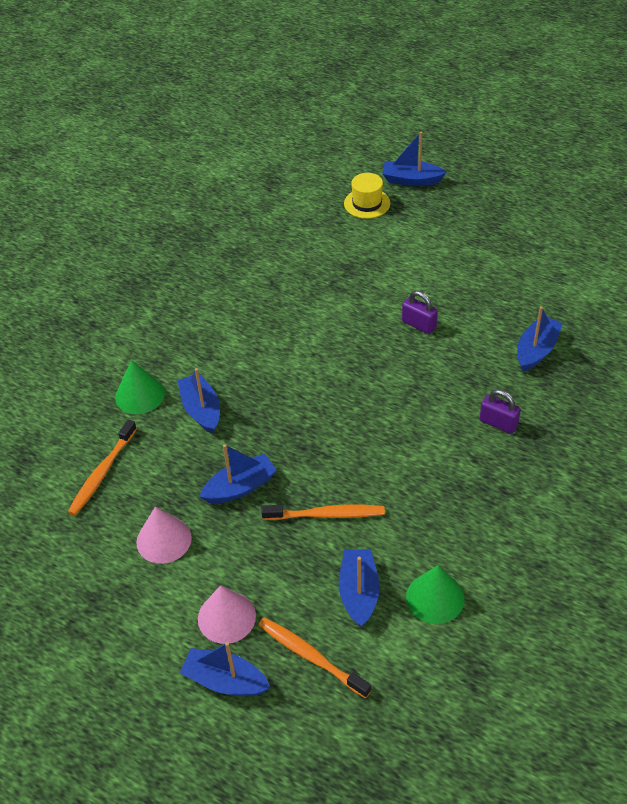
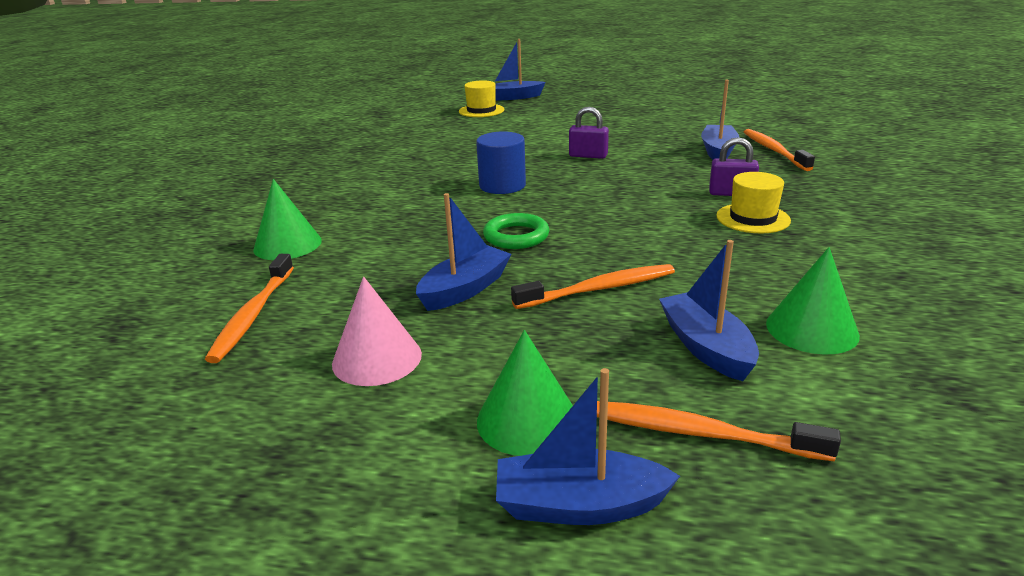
camera: 20 degrees left, 20 degrees down
blue boat [178,368,220,434] -> none
pink cone [198,585,256,644] -> green cone [477,330,573,456]
none -> blue cylinder [476,131,526,194]
none -> green ring [483,213,550,249]
none -> yellow hat [716,172,791,233]
none -> orange toothbrush [744,129,815,171]

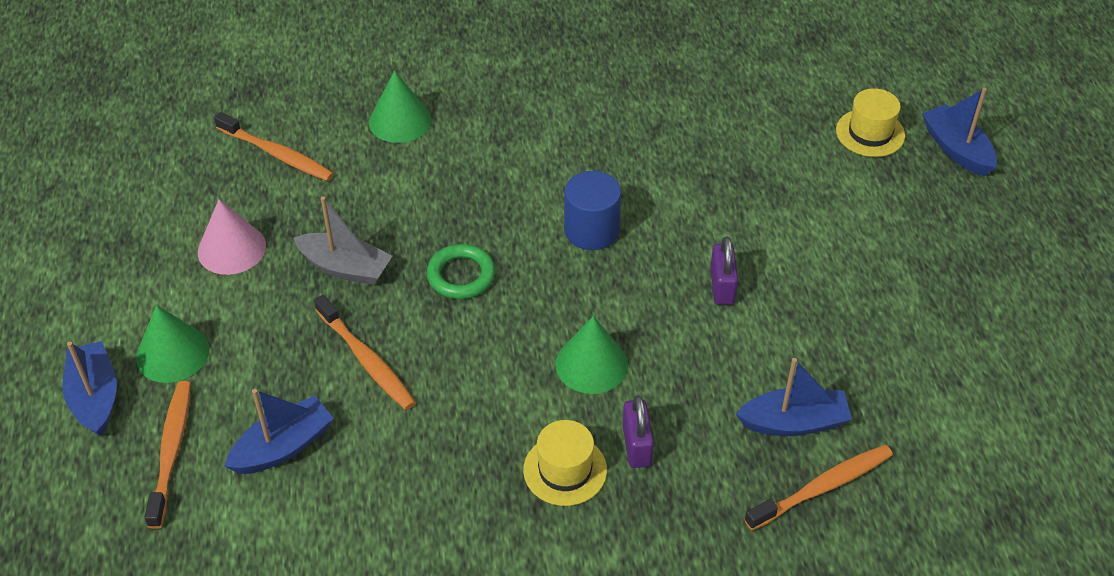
camera: 70 degrees right, 20 degrees up
orange toothbrush [205,254,294,363] -> orange toothbrush turned 135 degrees counterclockwise [214,112,334,181]
blue boat [416,193,511,311] -> grey boat [293,196,392,285]
green cone [766,247,860,355] -> green cone moved to [555,316,628,394]

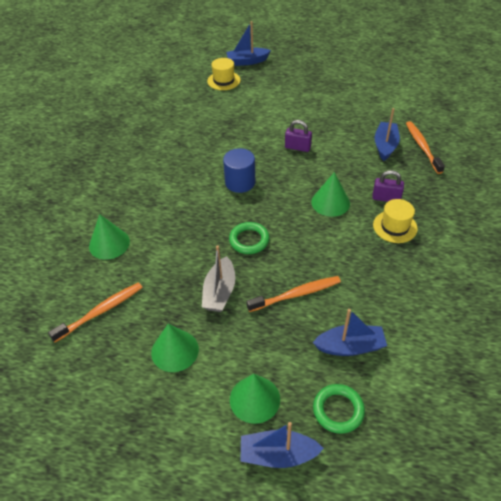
camera: 70 degrees left, 0 degrees up
orange toothbrush [145,381,191,529] -> green ring [313,384,365,434]
pink cone [198,199,266,275] -> green cone [151,323,199,372]
blue boat [224,389,334,474] -> blue boat turned 105 degrees clockwise [313,309,387,356]
grey boat [293,196,392,285] -> grey boat turned 150 degrees clockwise [202,245,235,312]

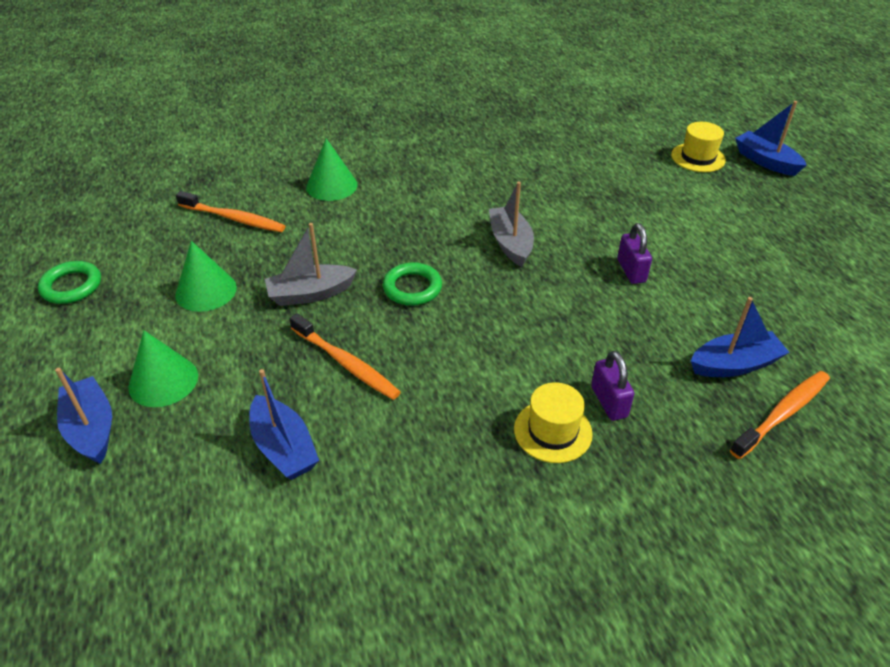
camera: 60 degrees right, 5 degrees down
blue cylinder [223,148,255,193] -> grey boat [489,182,534,267]
green cone [311,172,350,217] -> none
green ring [313,384,365,434] -> green ring moved to [38,261,101,304]

